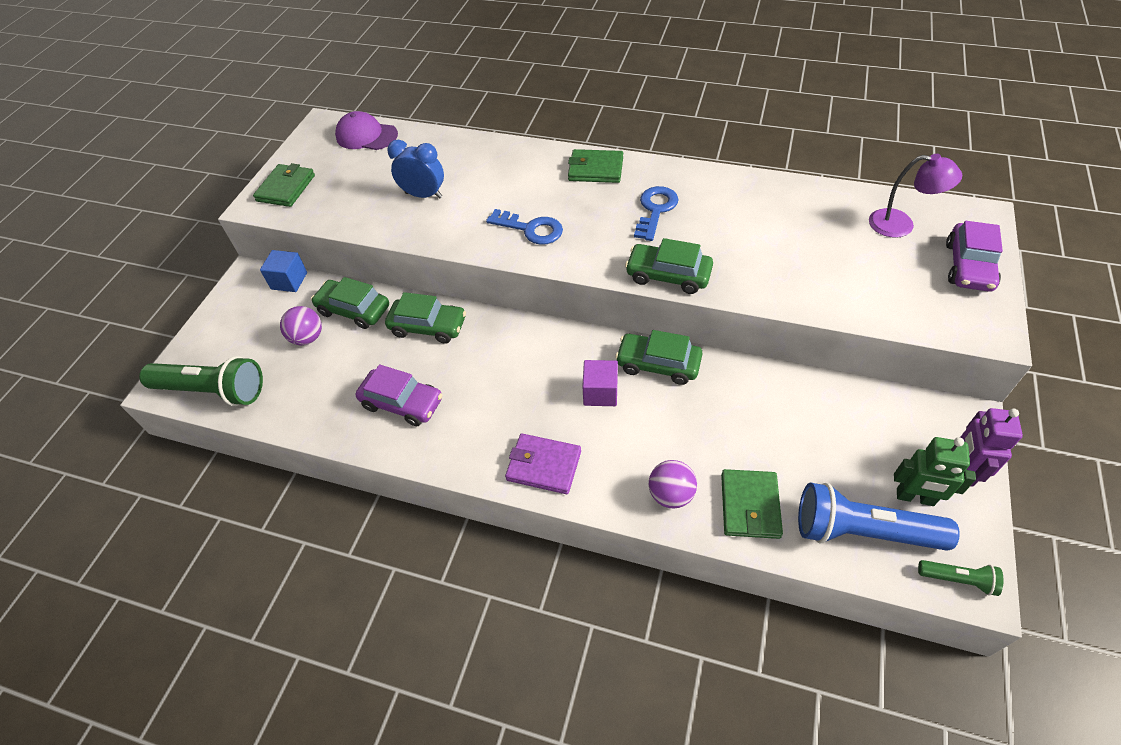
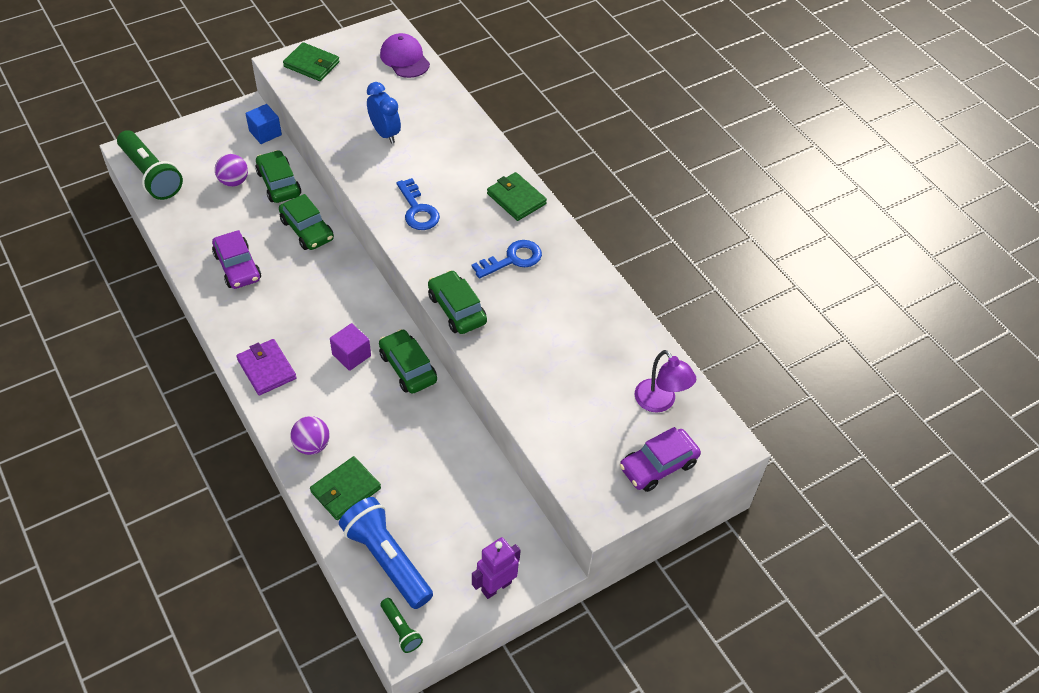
camera: 35 degrees right, 0 degrees up
green wallet [253,163,315,207] -> green wallet turned 60 degrees clockwise [283,42,340,81]
green robot [894,437,976,506] -> none

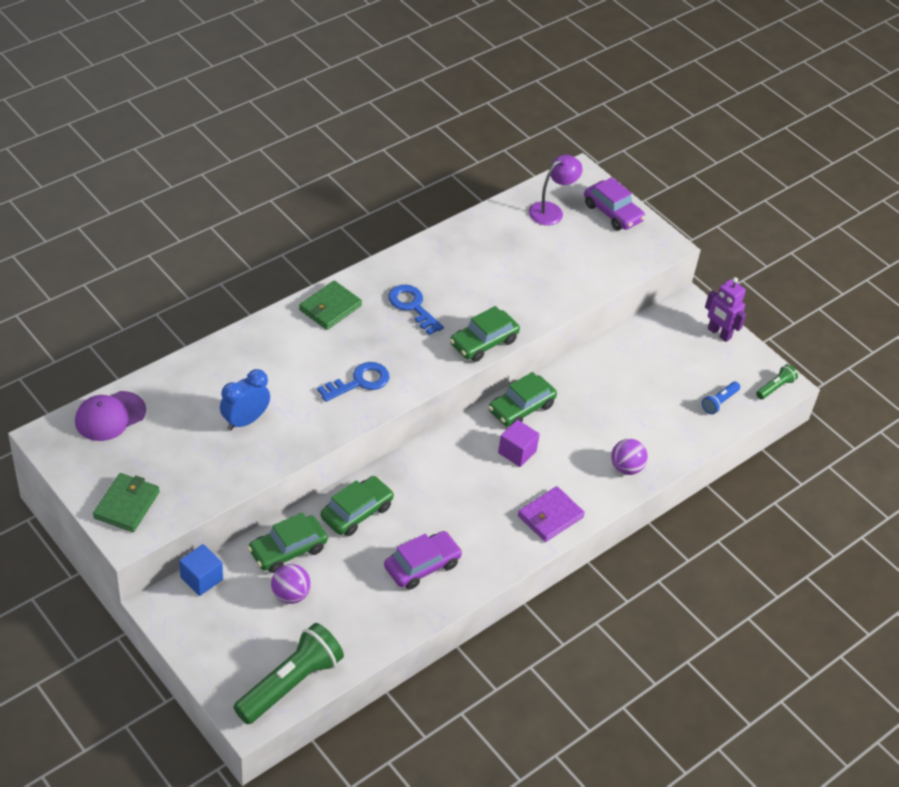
camera: 100 degrees left, 5 degrees down
green wallet [310,456,381,520] -> none
blue flashlight [339,497,433,609] -> blue flashlight [702,382,740,414], size x0.48

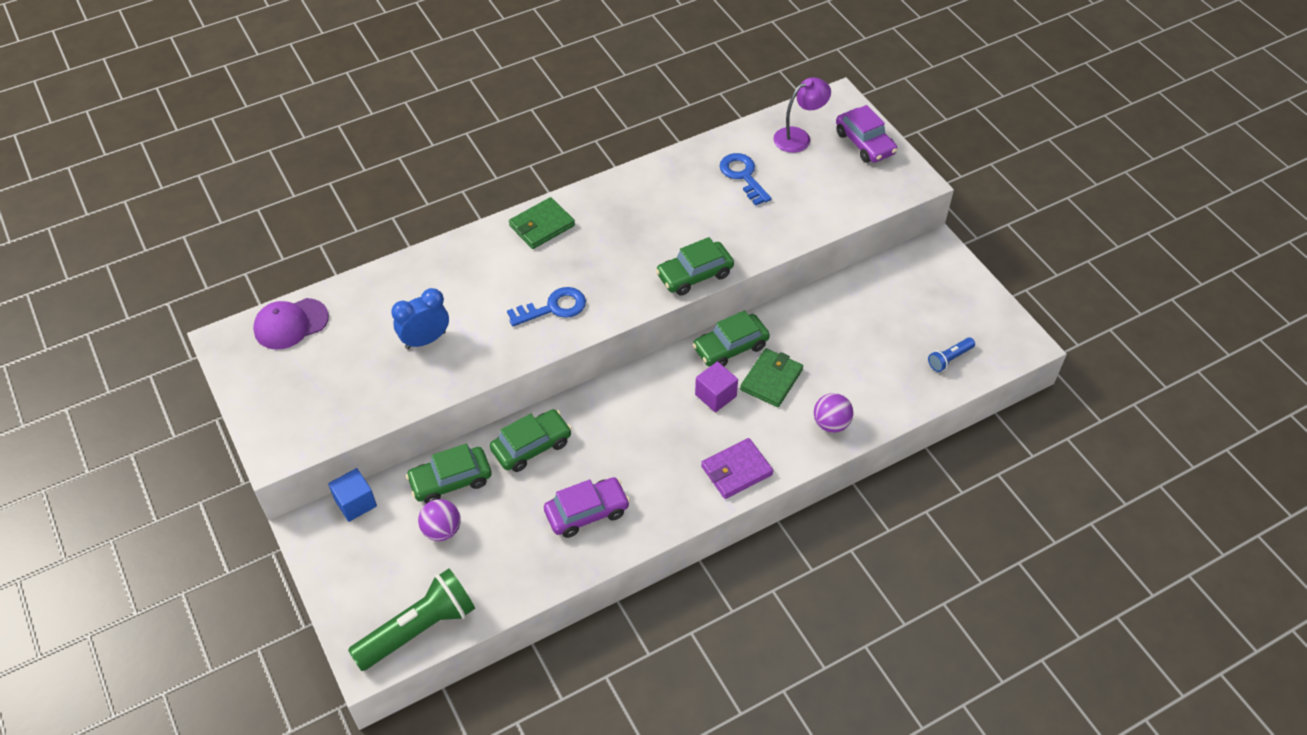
camera: 15 degrees right, 5 degrees up
green wallet [93,473,160,532] -> green wallet moved to [740,348,803,407]
blue key [388,285,444,335] -> blue key moved to [720,153,772,206]
purple robot [705,277,746,342] -> none
green flashlight [756,364,798,399] -> none

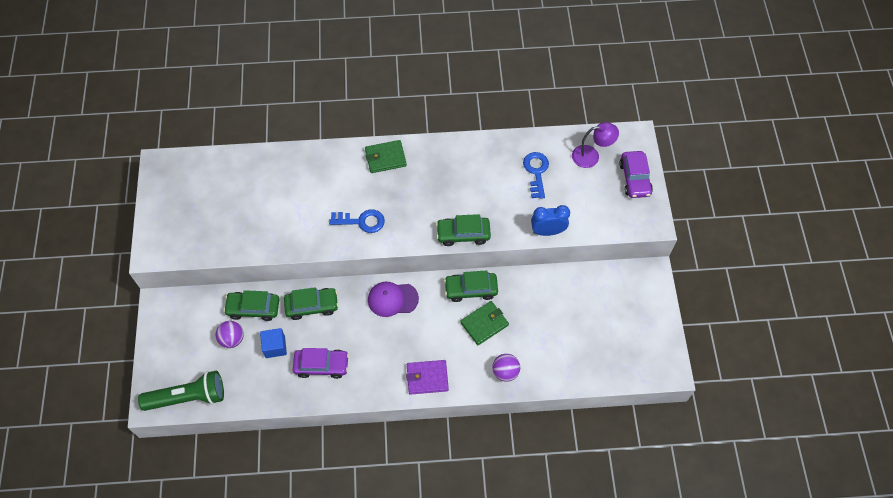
camera: 25 degrees right, 10 degrees up
purple cap [253,298,329,349] -> purple cap moved to [368,282,419,317]
blue cube [328,468,377,522] -> blue cube moved to [260,328,287,358]
blue clock [391,288,449,349] -> blue clock moved to [531,205,570,236]
purple cube [695,361,738,412] -> none
blue flashlight [928,337,975,372] -> none

